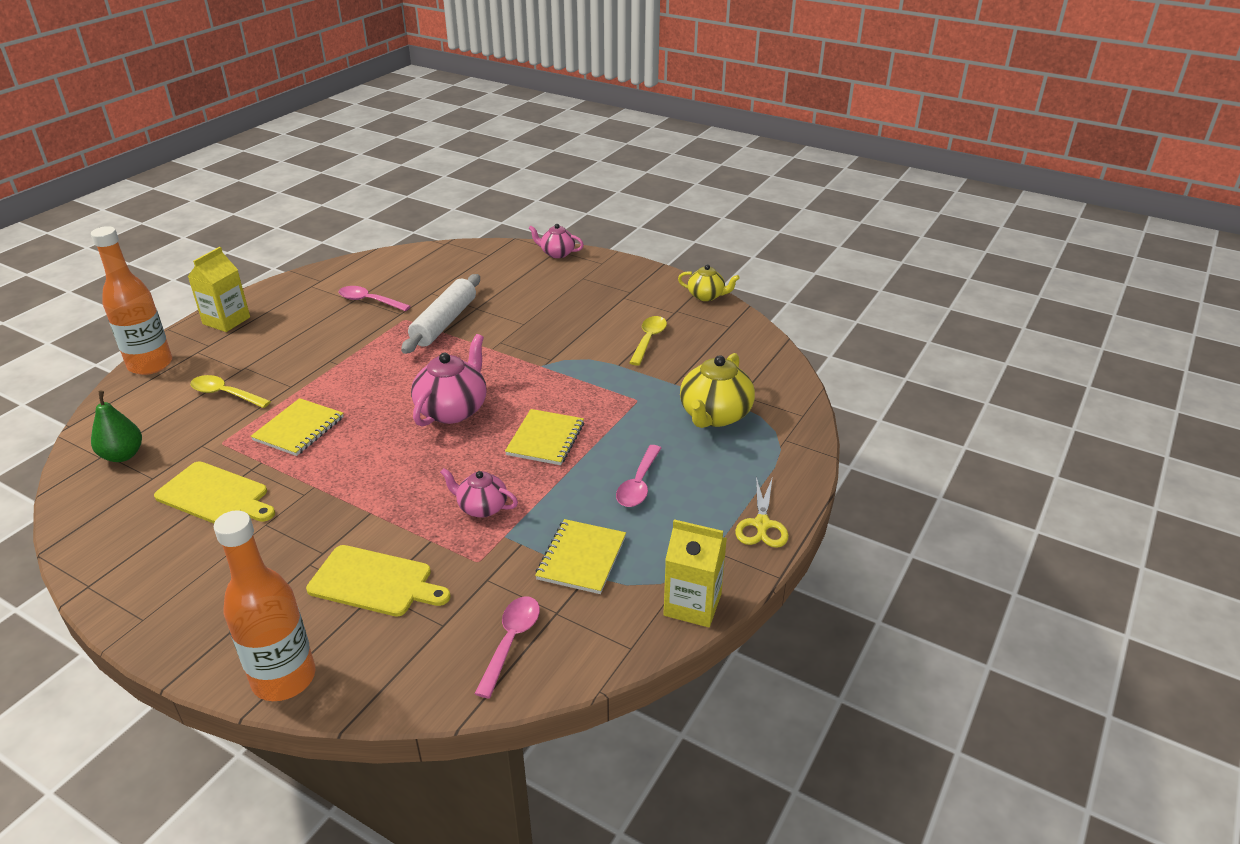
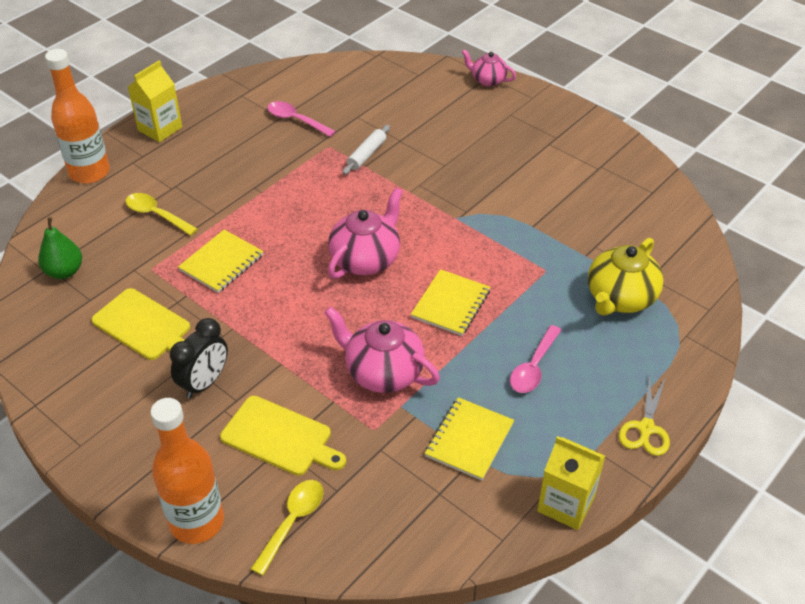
camera: 10 degrees right, 10 degrees up
white rolling pin [401,274,480,354] -> white rolling pin [342,125,390,175], size x0.57
pink teapot [440,468,518,518] -> pink teapot [324,307,440,393], size x1.66
pink spoon [474,596,540,698] -> none
yellow spoon [629,316,667,366] -> yellow spoon moved to [251,480,323,576]
yellow teapot [678,265,740,301] -> none
none -> black clock [170,318,228,399]

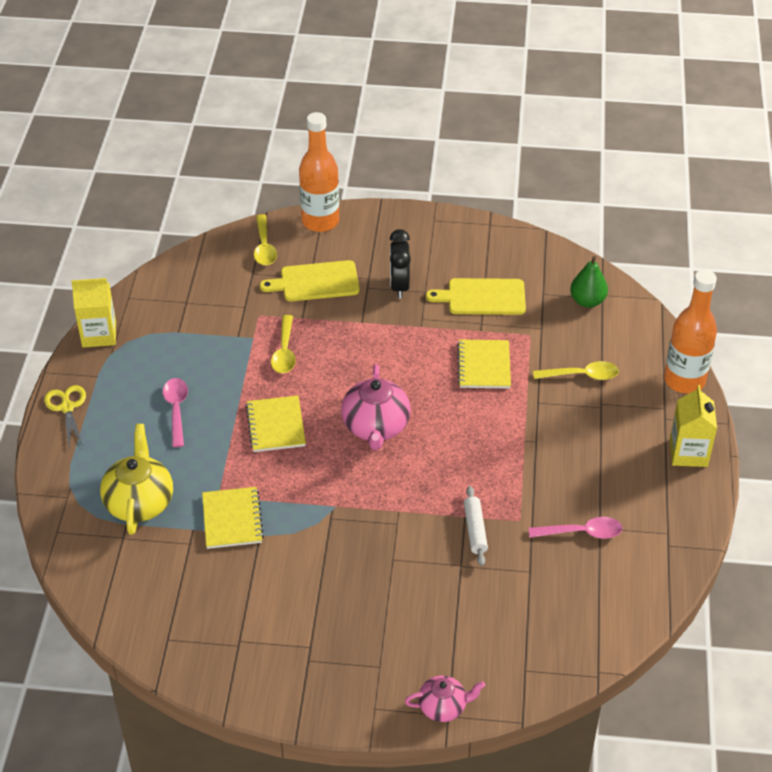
camera: 145 degrees right, 0 degrees up
pink teapot [324,307,440,393] -> yellow spoon [271,315,296,373]
yellow notebook [425,397,514,481] -> yellow notebook moved to [202,487,264,549]

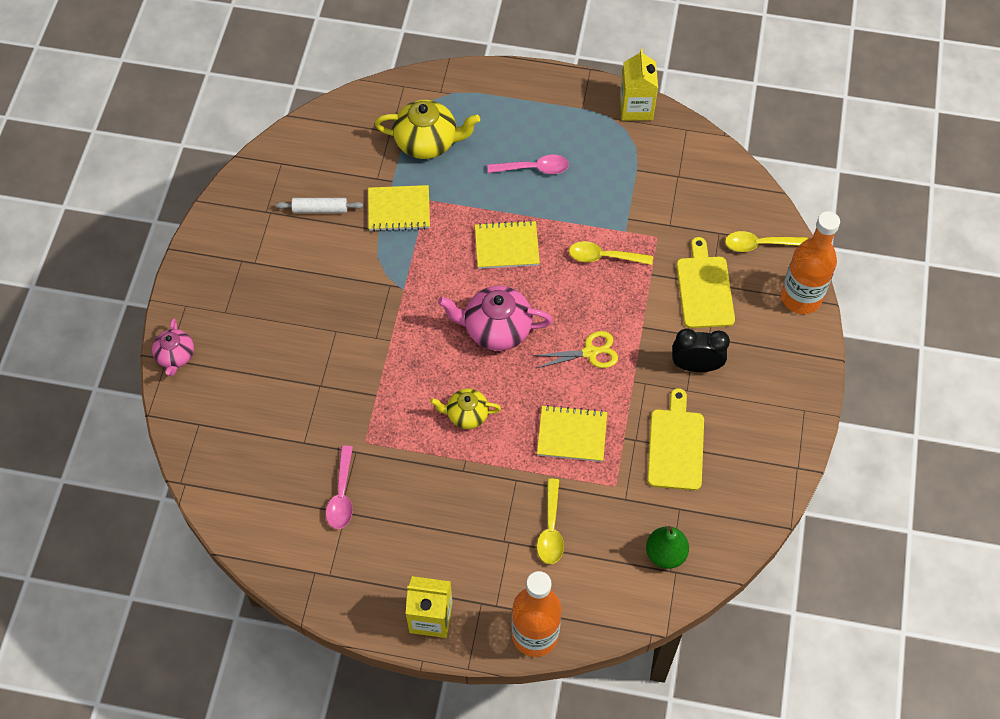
camera: 95 degrees right, 15 degrees up
yellow scissors [44,385,86,447] -> yellow scissors moved to [533,331,618,368]
white rolling pin [464,486,488,566] -> white rolling pin moved to [276,198,363,213]
none -> yellow teapot [430,388,501,429]

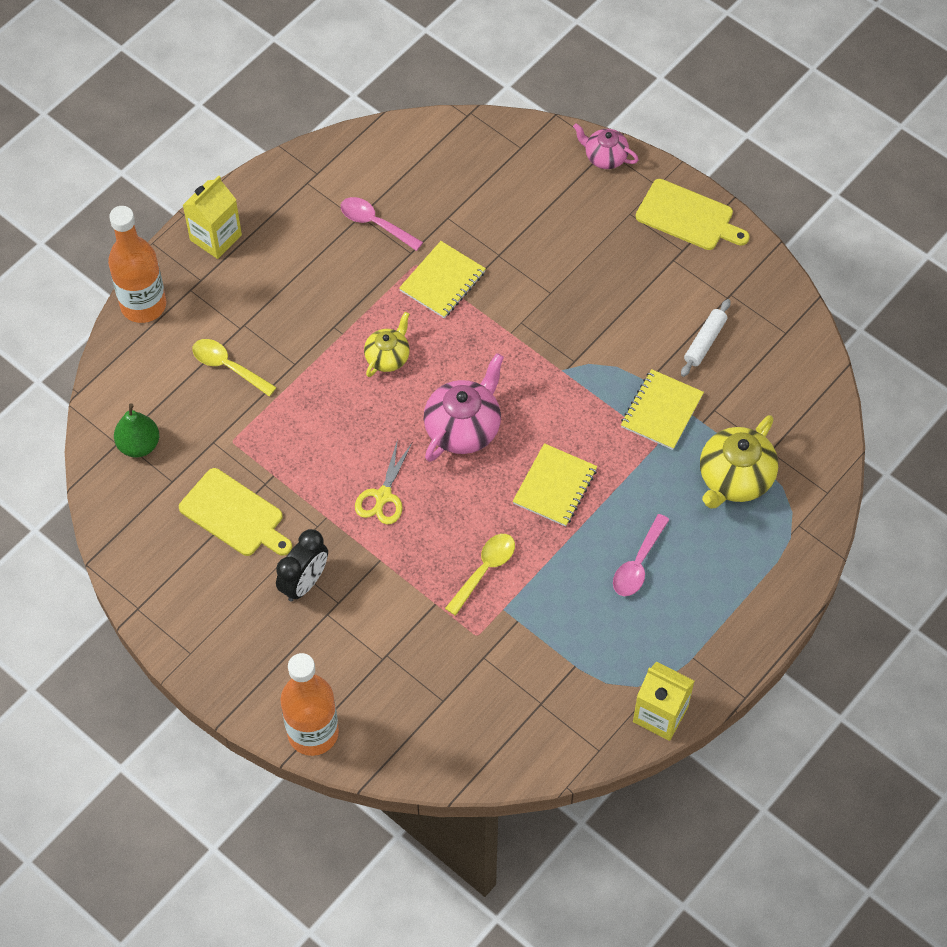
camera: 120 degrees right, 0 degrees up
yellow notebook [537,405,607,462] -> yellow notebook moved to [399,241,486,318]
yellow cutting board [676,237,735,328] -> yellow cutting board moved to [636,179,750,250]
yellow spoon [725,231,808,252] -> none

